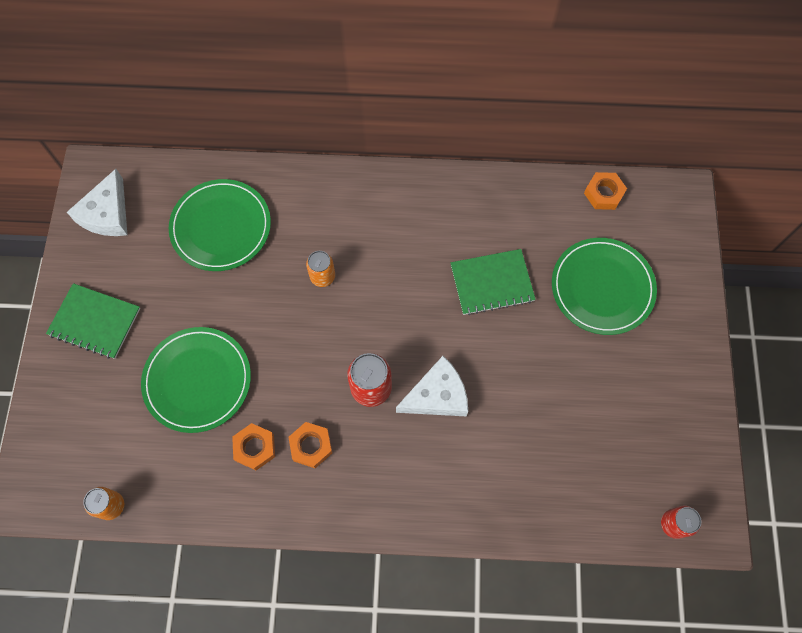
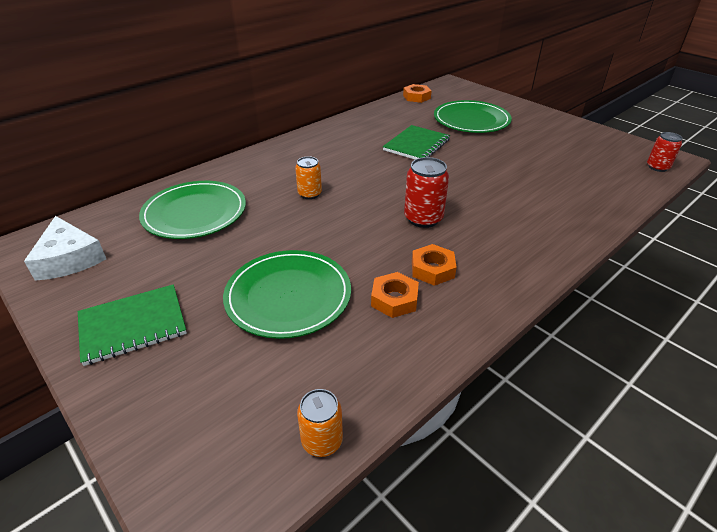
camera: 45 degrees left, 30 degrees down
white cheese [396,356,468,417] -> none

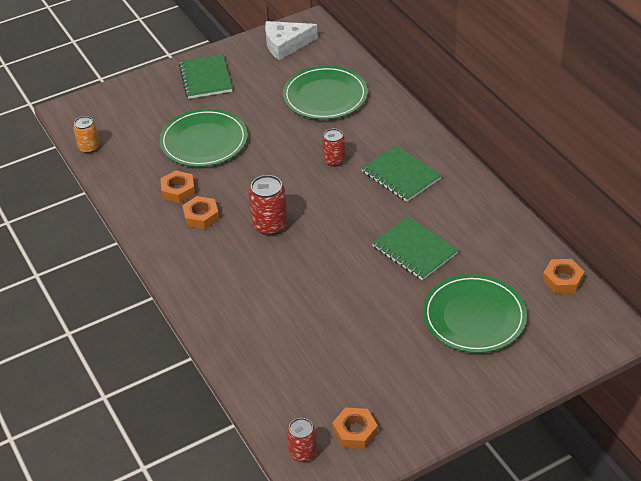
camera: 105 degrees right, 5 degrees up
orange can [295,156,322,199] -> red can [322,129,345,167]
none -> orange nut [332,407,378,449]
none -> green notebook [361,145,442,202]

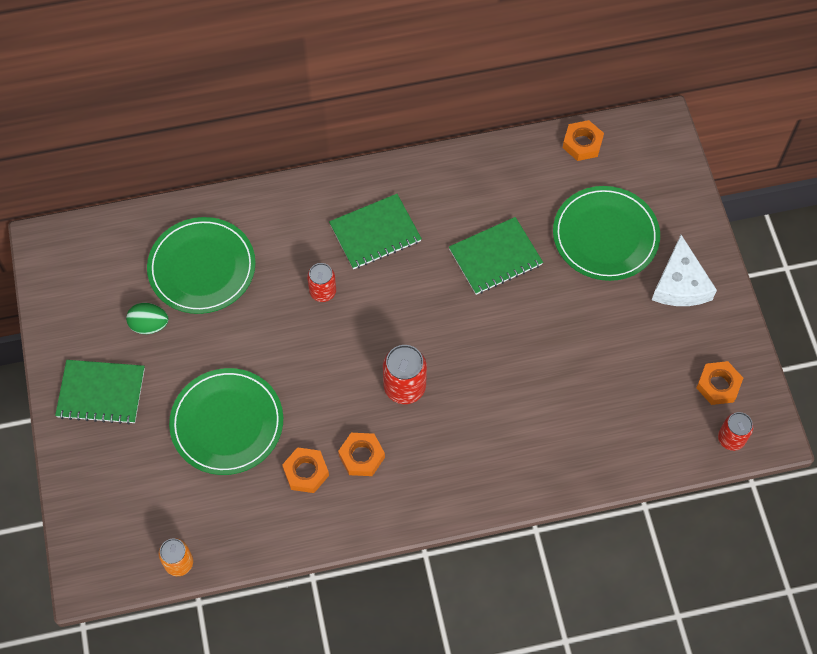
camera: 75 degrees left, 20 degrees up
white cheese [265,21,318,60] -> white cheese moved to [652,235,717,306]
none -> green egg [126,303,168,334]

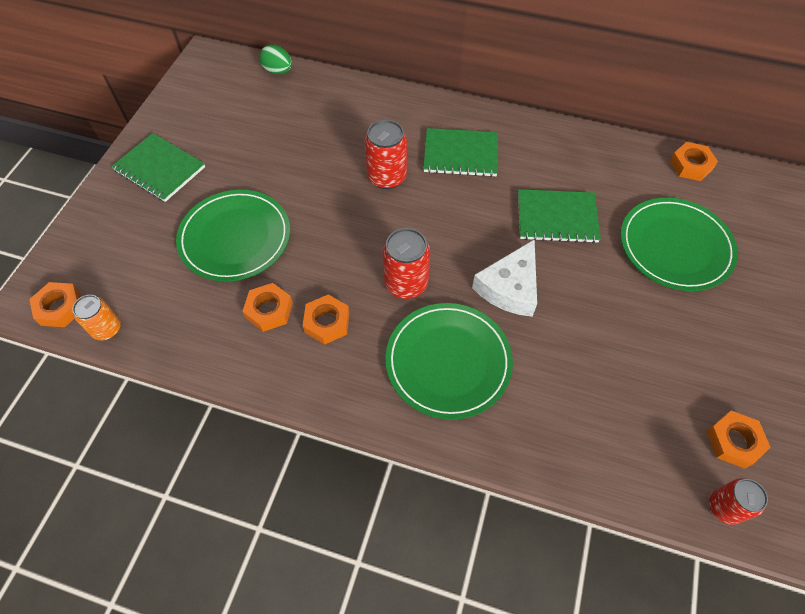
camera: 30 degrees right, 5 degrees down
green egg [126,303,168,334] -> green egg moved to [259,45,292,74]
green plate [147,217,256,314] -> green plate moved to [385,303,513,420]
red can [307,263,336,302] -> red can [364,120,407,189], size x1.52
white cheese [652,235,717,306] -> white cheese moved to [472,239,537,317]
none -> orange nut [29,282,81,327]

